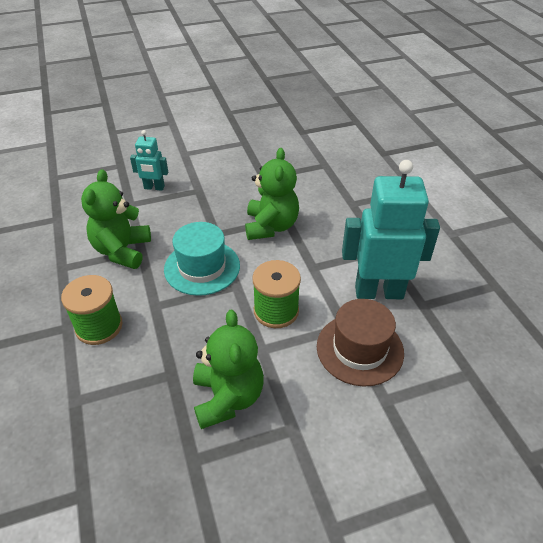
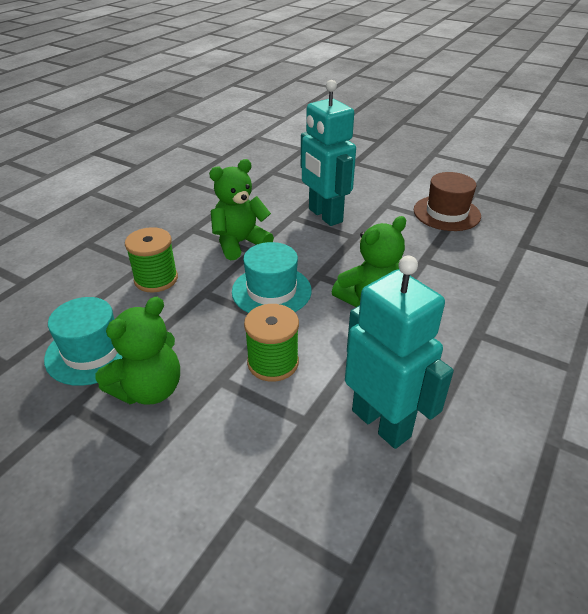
camera: 50 degrees right, 5 degrees down
turquoise robot [130,130,168,191] -> turquoise robot [301,80,356,226], size x1.97
brown hat [317,299,404,387] -> brown hat moved to [414,172,481,231]
none -> turquoise hat [44,297,123,386]

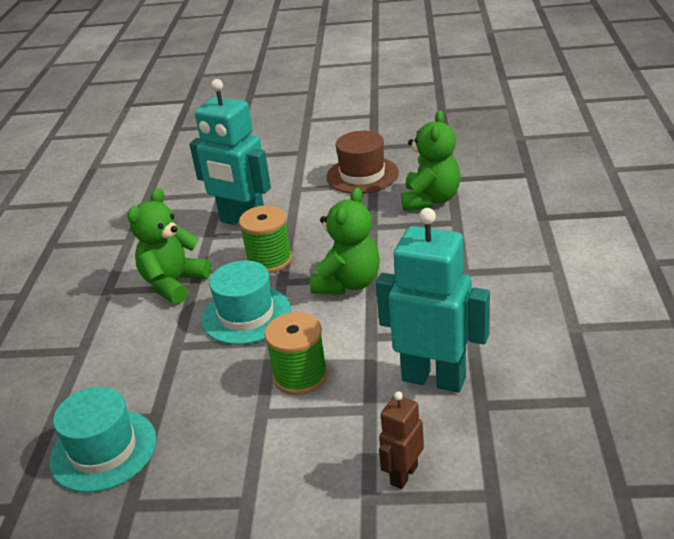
camera: 25 degrees left, 5 degrees down
green teddy bear [96,297,180,405] -> green teddy bear moved to [401,111,461,211]
green spool [125,227,178,293] -> green spool moved to [239,205,292,273]
none -> brown robot [379,391,424,489]

